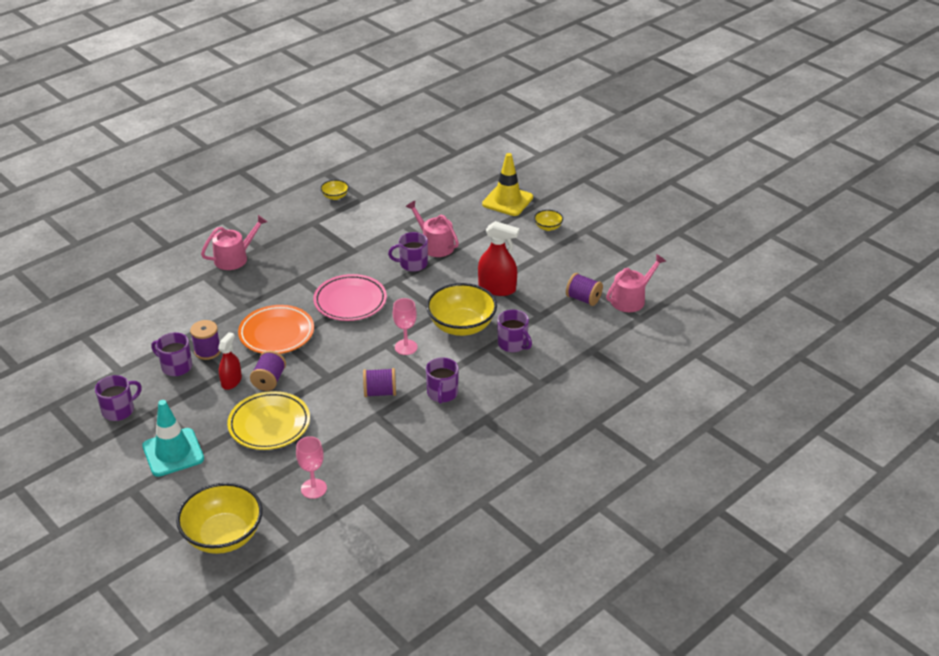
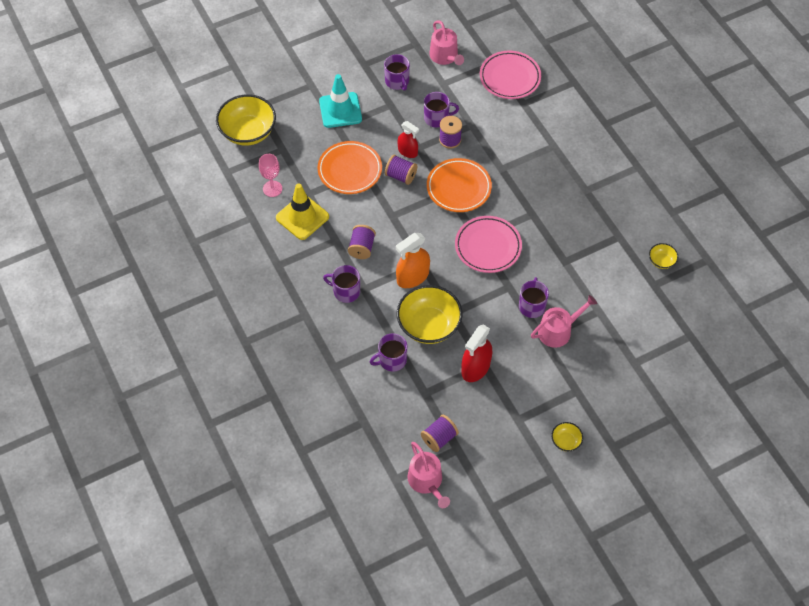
camera: 105 degrees right, 20 degrees up
purple mug [151,332,192,376] -> purple mug turned 45 degrees clockwise [424,92,459,127]
pink watering can [201,215,267,270] -> pink watering can moved to [429,20,464,65]
yellow plate [227,391,310,450] -> orange plate [318,141,382,194]
pink goblet [393,298,418,355] -> orange spray bottle [396,233,430,288]
yellow traffic cone [482,153,533,216] -> yellow traffic cone moved to [276,183,329,240]
none -> pink plate [480,51,541,99]

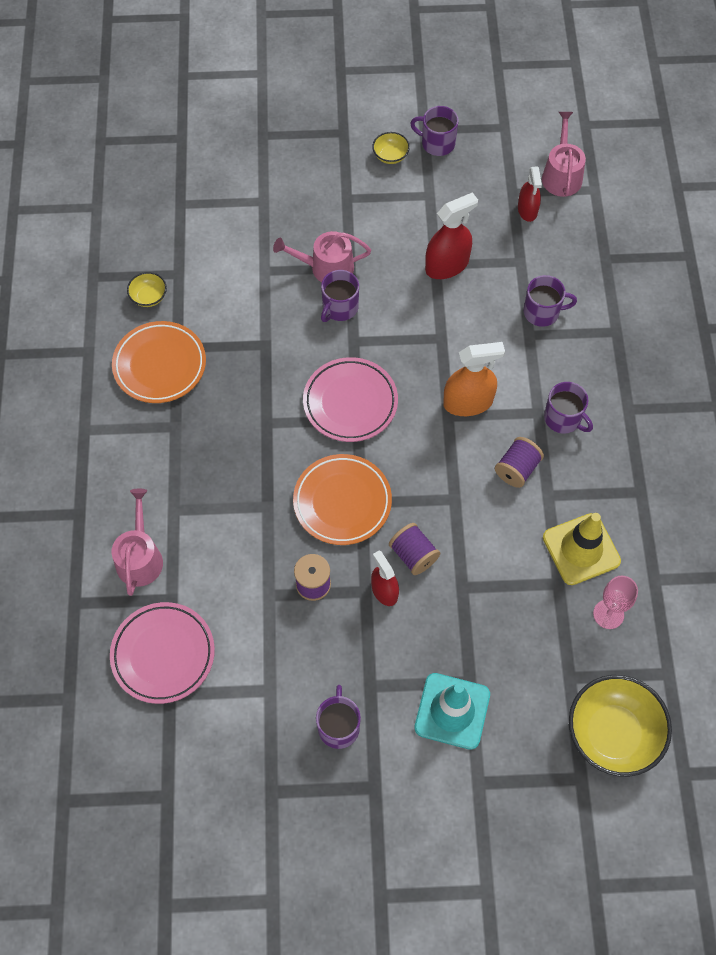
camera: 155 degrees left, 5 degrees up
orange plate [318,141,382,194] -> orange plate moved to [112,321,206,403]
yellow bowl [397,285,462,344] -> none
purple spool [421,415,459,452] -> red spray bottle [518,166,542,222]
purple mug [424,92,459,127] -> purple mug moved to [410,106,459,156]
pink watering can [429,20,464,65] -> pink watering can moved to [112,489,163,596]

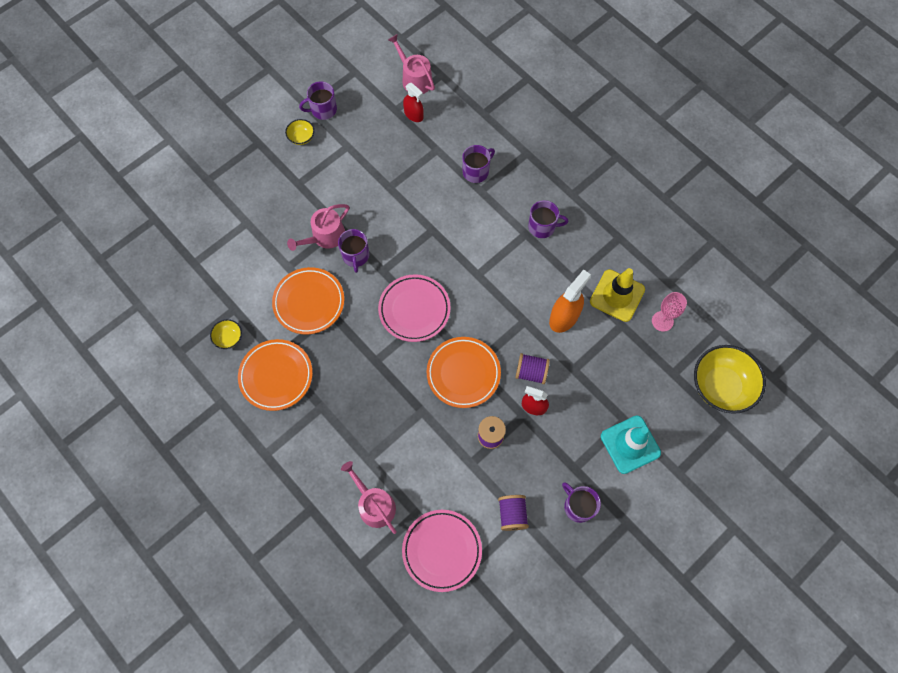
camera: 40 degrees left, 5 degrees up
red spray bottle [425,192,478,279] -> none
orange spray bottle [443,342,505,416] -> orange spray bottle moved to [549,270,591,333]
purple spool [495,437,544,488] -> purple spool moved to [498,495,529,531]
none -> orange plate [272,267,344,334]

